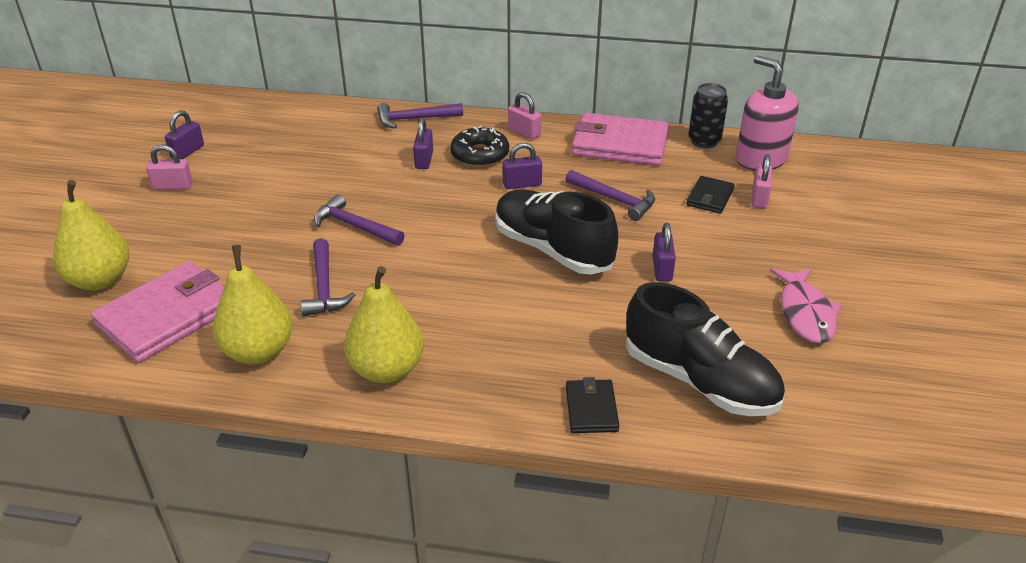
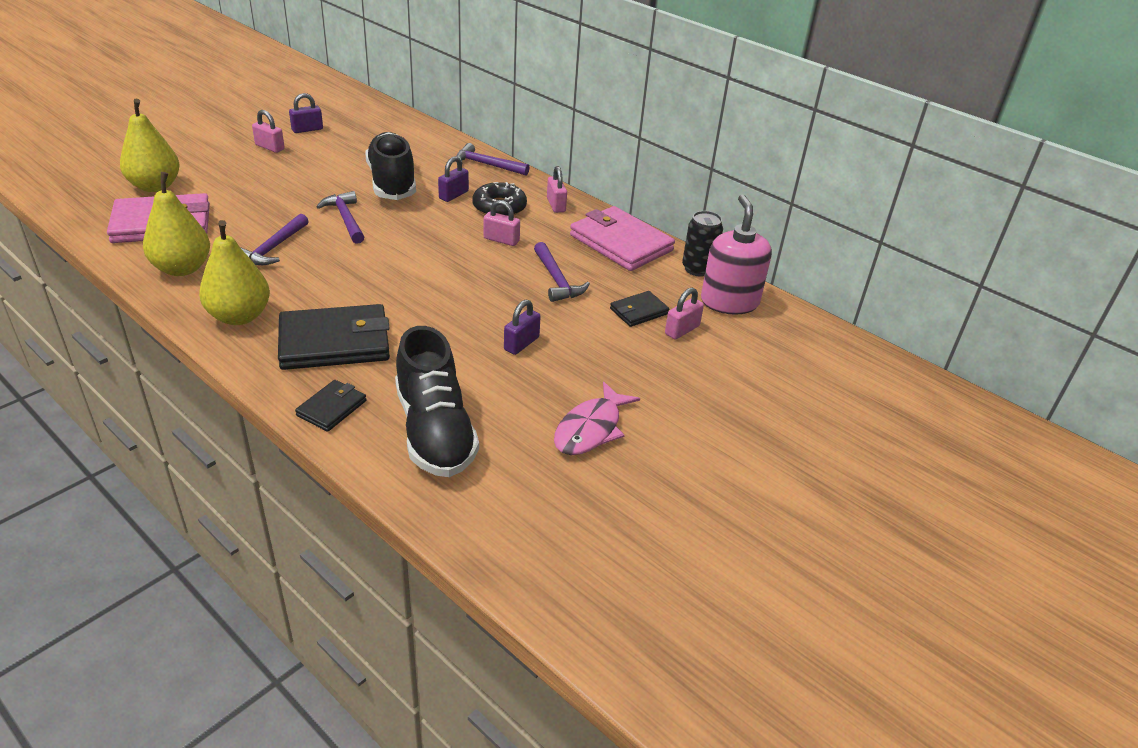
camera: 30 degrees right, 0 degrees up
black shoe [495,190,618,274] -> black shoe moved to [365,132,416,200]
purple padlock [503,143,542,189] -> pink padlock [483,200,520,246]
none -> black wallet [278,304,390,370]

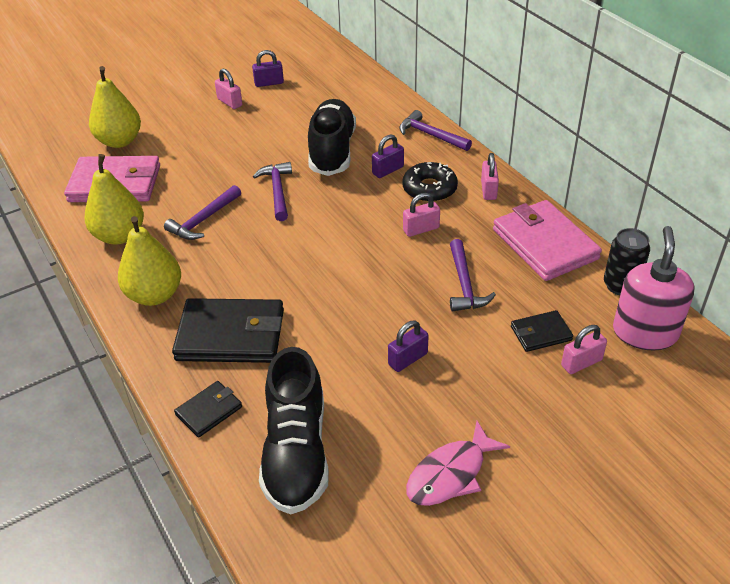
camera: 20 degrees right, 5 degrees up
pink padlock [483,200,520,246] -> pink padlock turned 60 degrees counterclockwise [403,193,440,237]

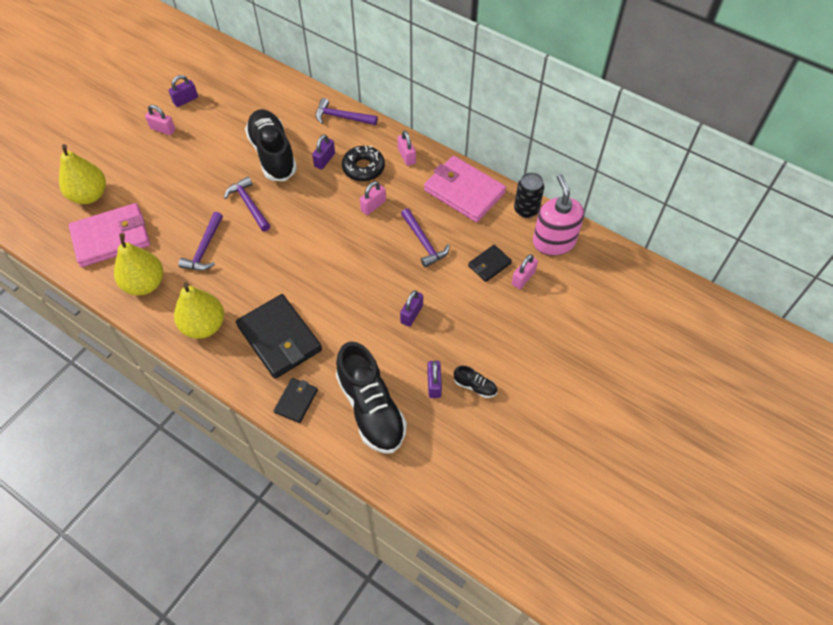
camera: 25 degrees left, 15 degrees up
black wallet [172,298,284,363] -> black wallet turned 75 degrees clockwise [236,294,322,379]
pink fish [406,421,510,506] -> black shoe [454,365,497,398]
none -> purple padlock [427,361,442,398]

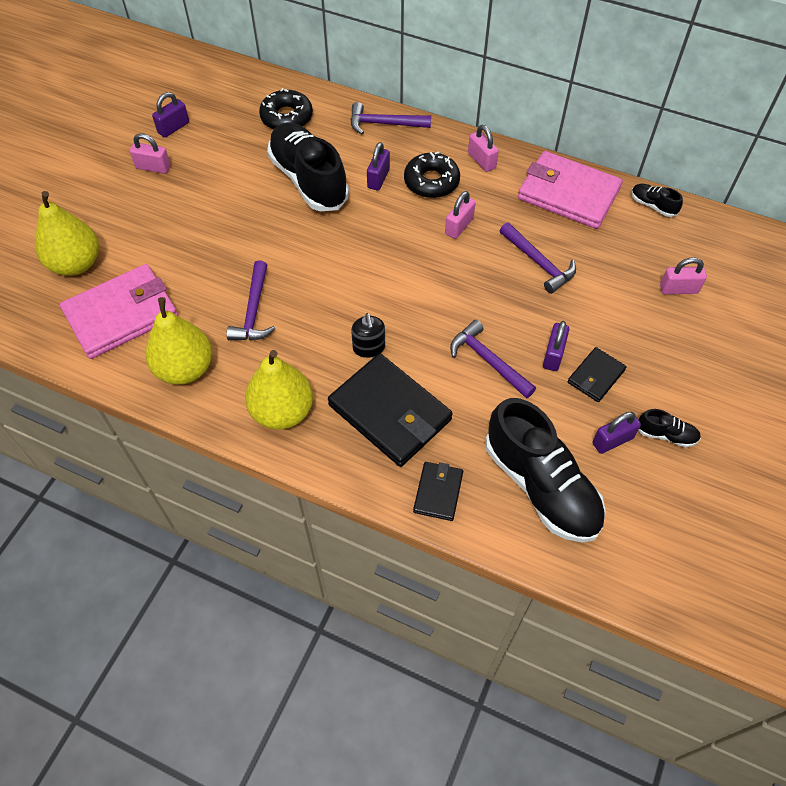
camera: 10 degrees left, 0 degrees up
purple hammer [224,176,270,232] -> purple hammer moved to [450,320,536,399]
purple padlock [427,361,442,398] -> purple padlock turned 75 degrees clockwise [592,412,641,454]
black wallet [468,245,512,282] -> black wallet moved to [568,347,627,402]
pink padlock [512,254,538,289] -> pink padlock turned 60 degrees clockwise [660,257,707,294]
black can [514,172,544,218] -> black shoe [631,184,683,217]
pink soap dispenser [533,174,584,256] -> none
none -> black donut [259,88,313,130]
none -> black soap dispenser [351,313,385,358]

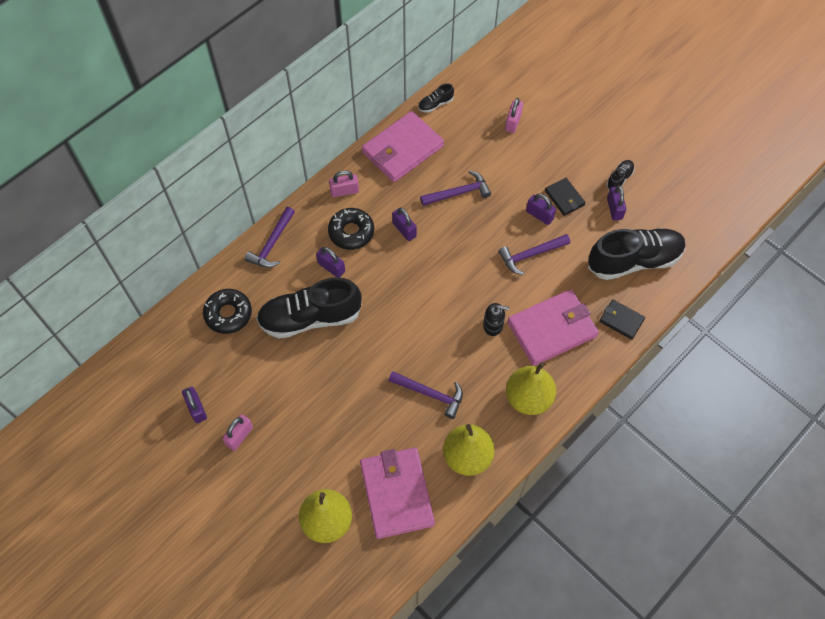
camera: 70 degrees left, 5 degrees up
black wallet [328,353,453,467] -> pink wallet [507,289,599,366]
pink padlock [445,191,476,239] -> purple padlock [392,207,417,241]

